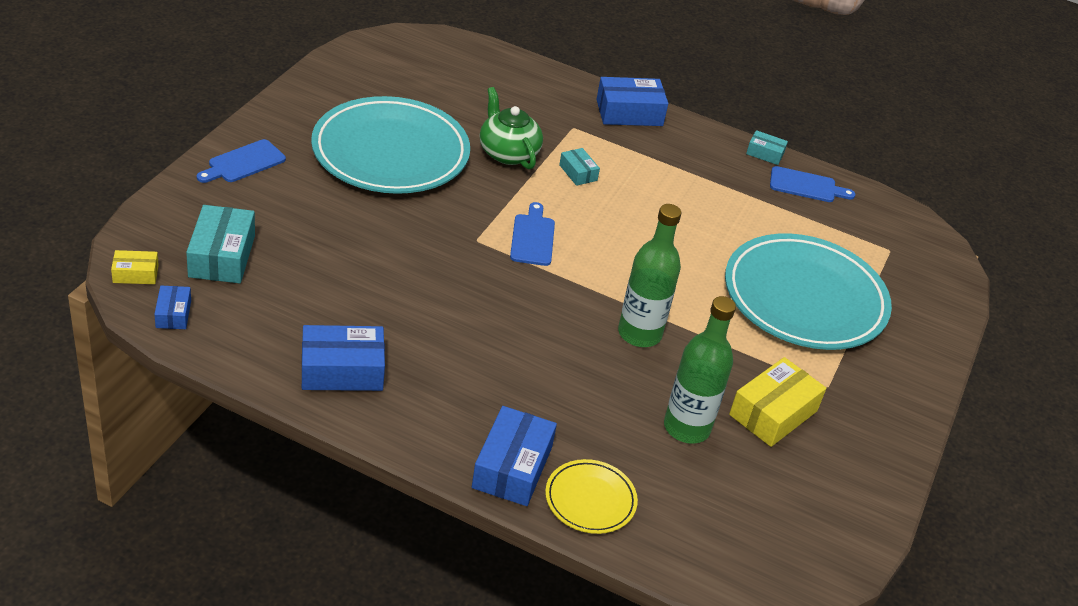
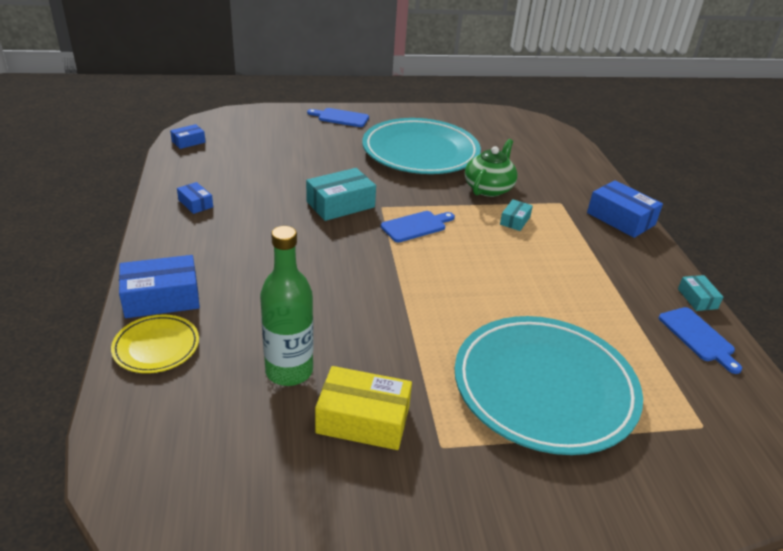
camera: 60 degrees right, 5 degrees down
yellow box [111,250,159,284] -> none
turquoise box [186,205,255,283] -> turquoise box moved to [306,168,376,221]
blue box [302,325,385,391] -> blue box [177,182,213,214], size x0.54
green bottle [618,204,681,347] -> none

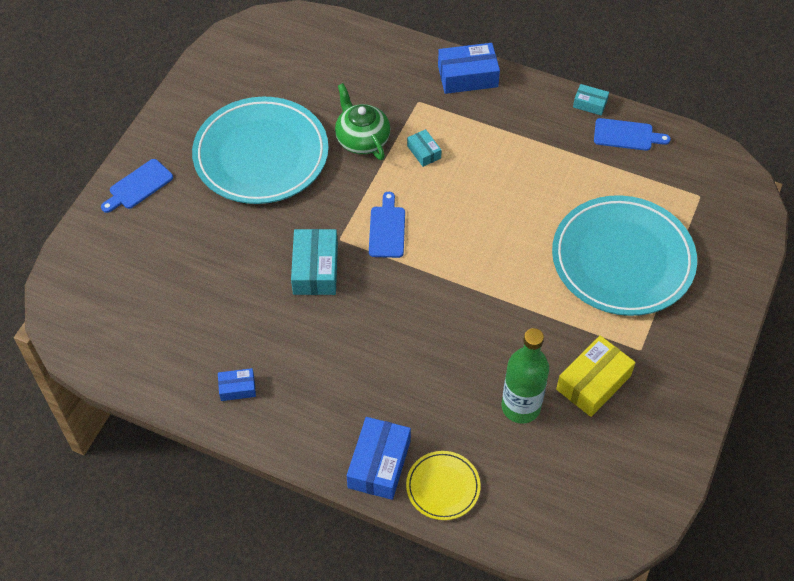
camera: 55 degrees left, 20 degrees up
blue box [170,124,205,149] -> none

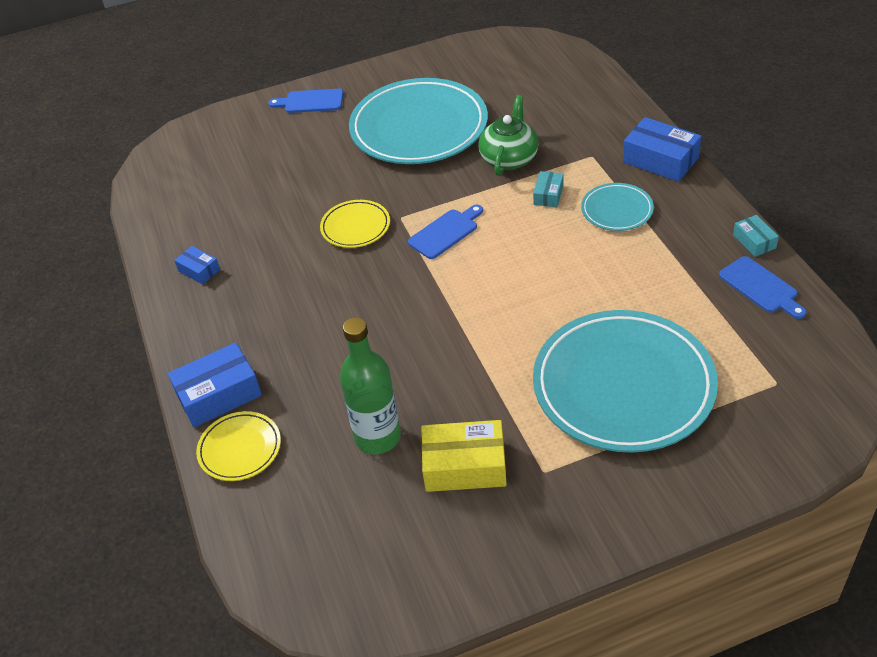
camera: 50 degrees right, 10 degrees down
turquoise box [291,229,338,295] -> yellow plate [320,200,390,248]
none -> turquoise plate [581,183,654,231]

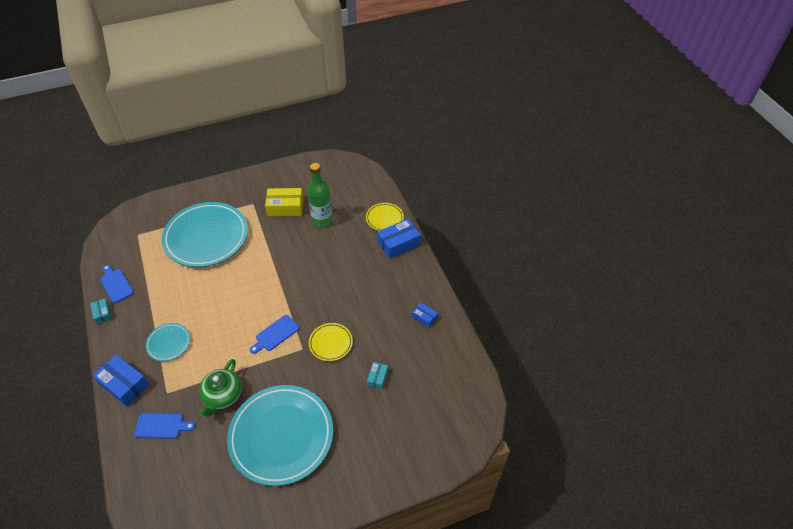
camera: 175 degrees right, 5 degrees up
blue cutting board [268,89,343,113] -> blue cutting board moved to [134,413,195,439]
turquoise box [533,171,564,207] -> turquoise box moved to [367,362,388,389]

